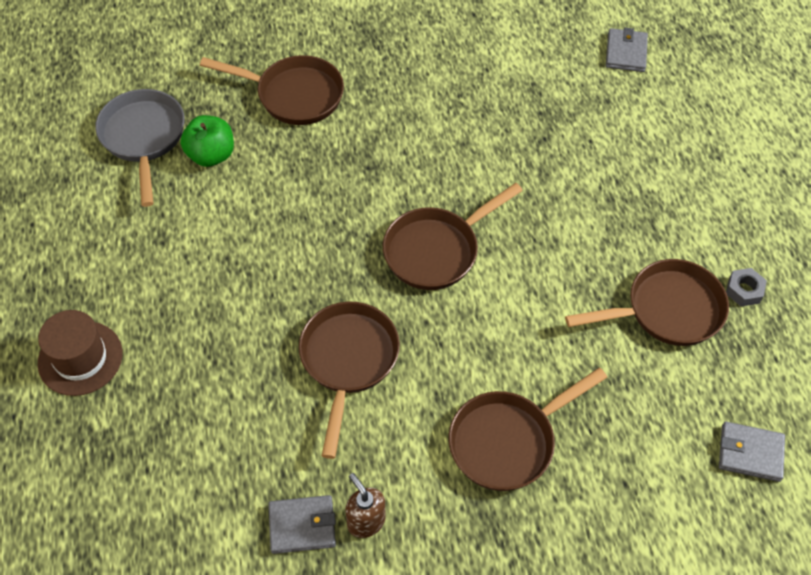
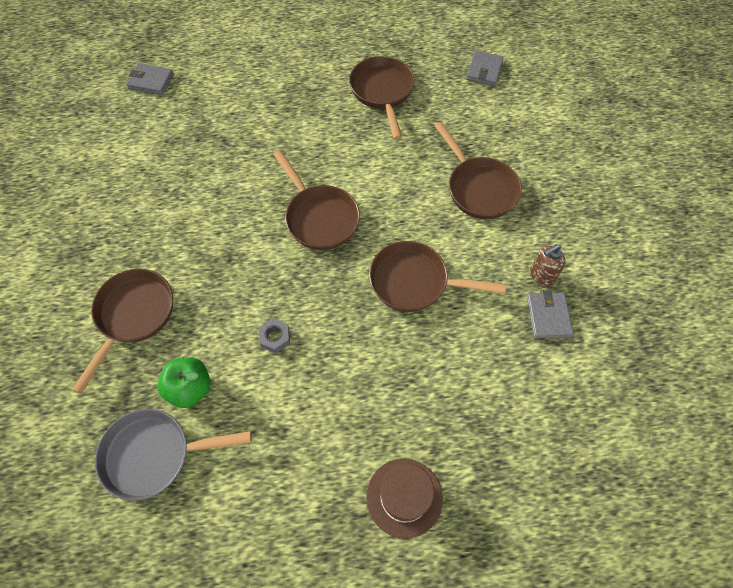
camera: 85 degrees left, 5 degrees up
grey nut [726,268,767,307] -> grey nut moved to [259,318,290,353]

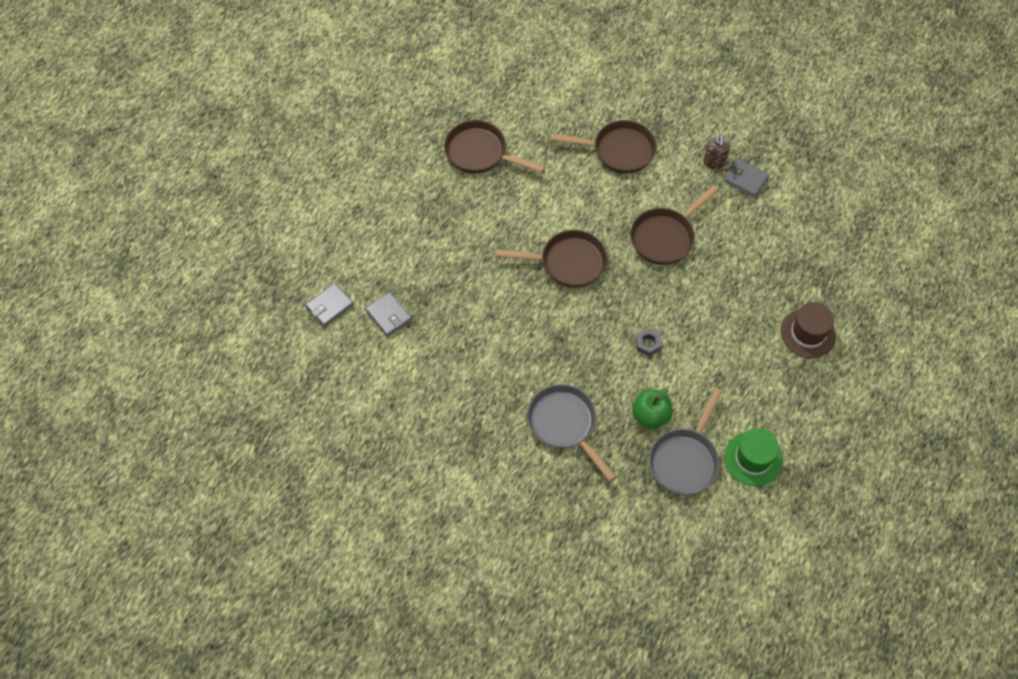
camera: 55 degrees left, 0 degrees up
brown pan [72,269,173,394] -> grey pan [527,384,616,482]
grey wallet [466,50,504,86] -> grey wallet moved to [365,292,412,337]
none -> green hat [724,428,783,486]

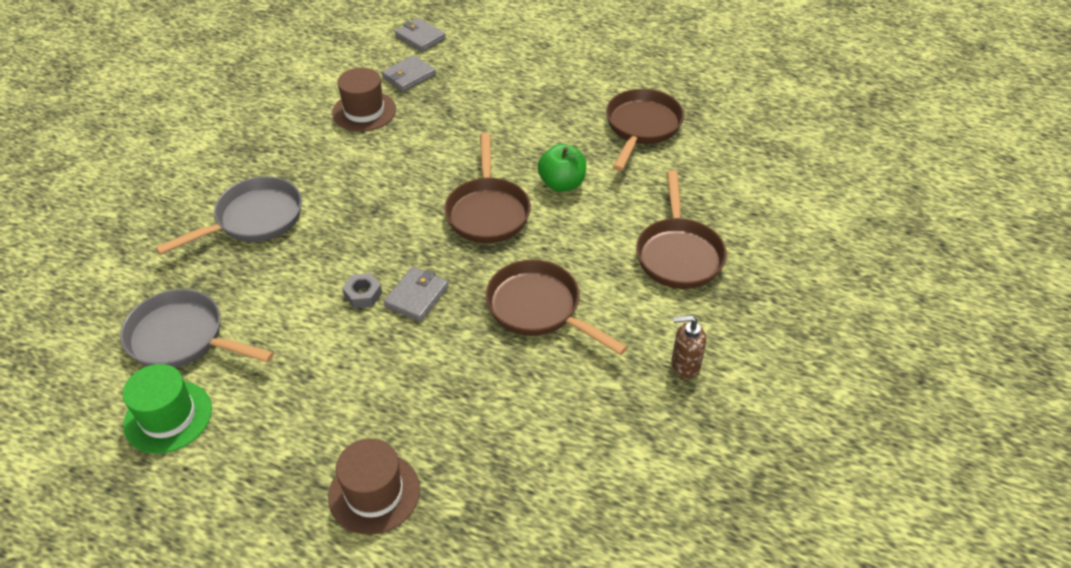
camera: 85 degrees right, 15 degrees down
green apple [632,388,673,429] -> green apple moved to [538,144,586,192]
grey wallet [724,159,769,197] -> grey wallet moved to [384,267,449,322]
none -> brown hat [332,68,396,132]

